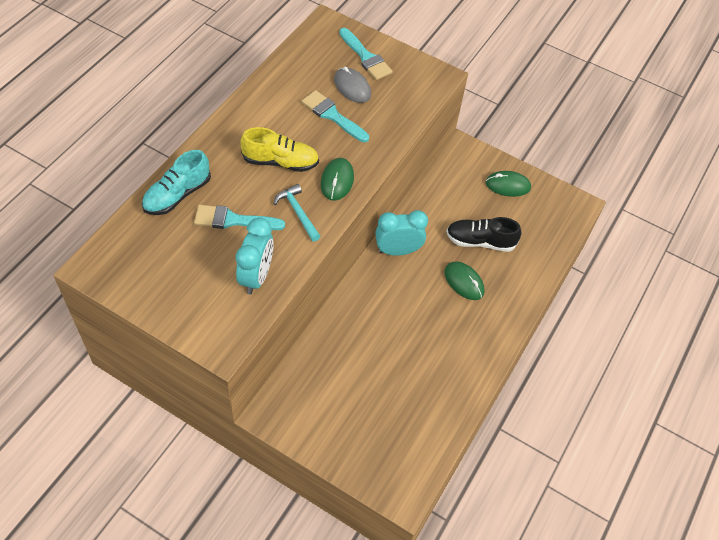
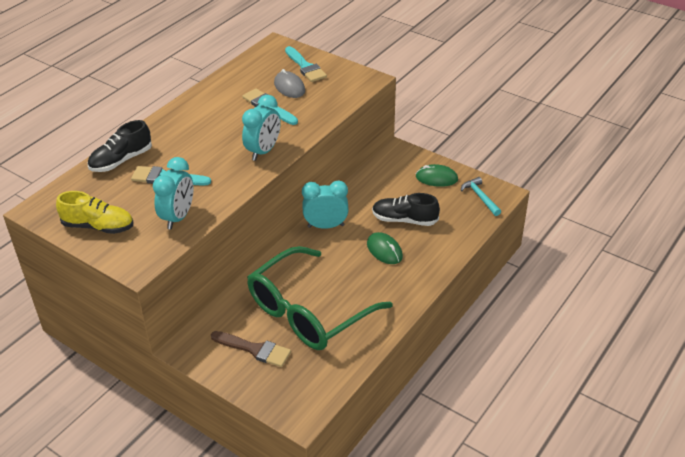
camera: 10 degrees right, 15 degrees down
turquoise shoe [142,150,211,215] -> black shoe [87,120,152,172]
yellow shoe [241,127,319,172] -> yellow shoe moved to [56,191,133,234]
turquoise hammer [274,184,320,241] -> turquoise hammer moved to [461,177,501,216]
green mouse [321,158,354,201] -> turquoise clock [242,95,281,161]
none -> brown brush [211,331,291,367]
none -> green glasses [247,246,393,350]

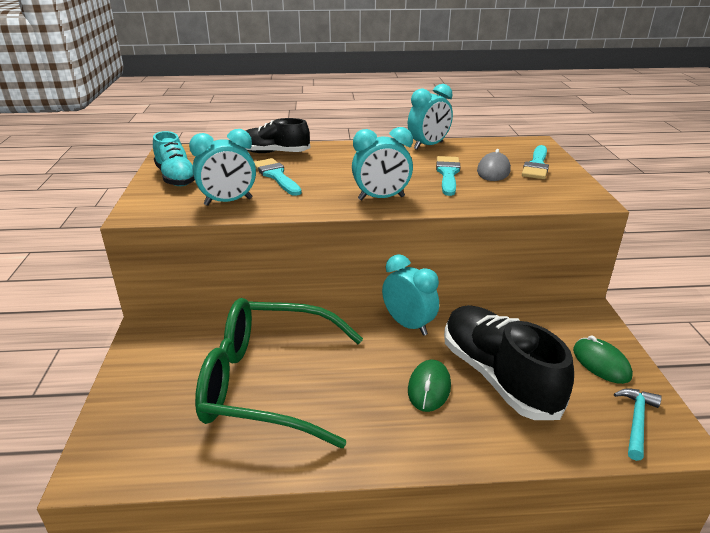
camera: 50 degrees right, 10 degrees down
yellow shoe [56,191,133,234] -> turquoise shoe [153,131,195,186]
brown brush [211,331,291,367] -> none
black shoe [372,193,440,226] -> black shoe [444,305,574,420], size x1.60
none -> turquoise clock [408,84,453,150]

